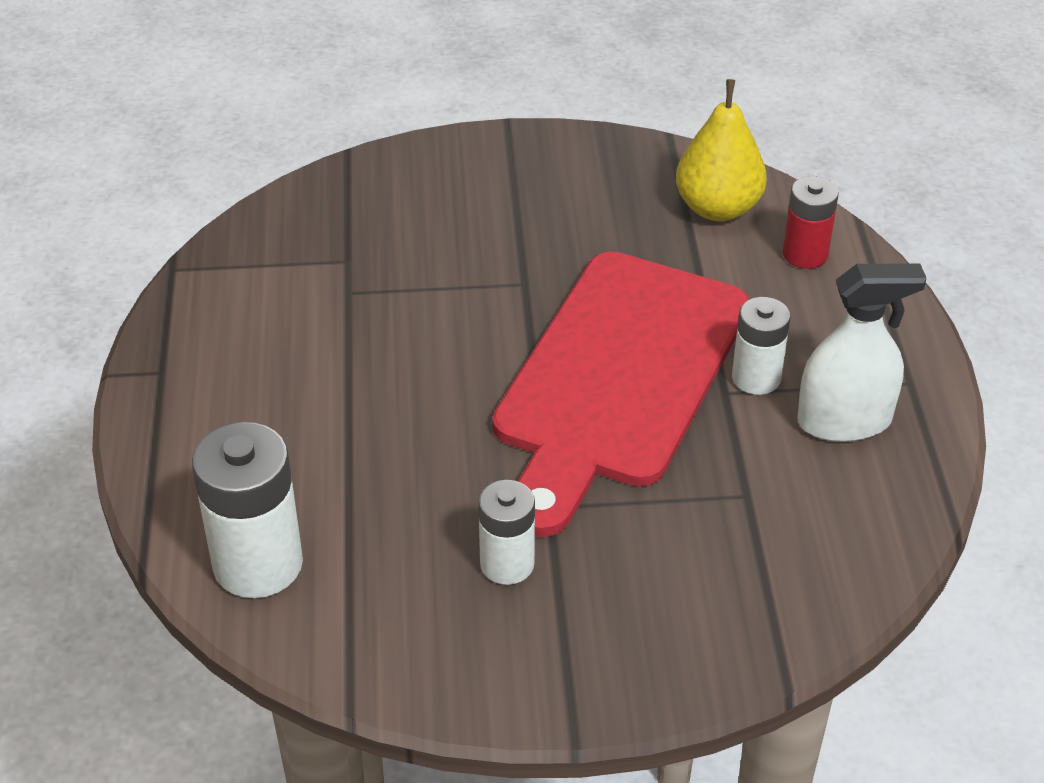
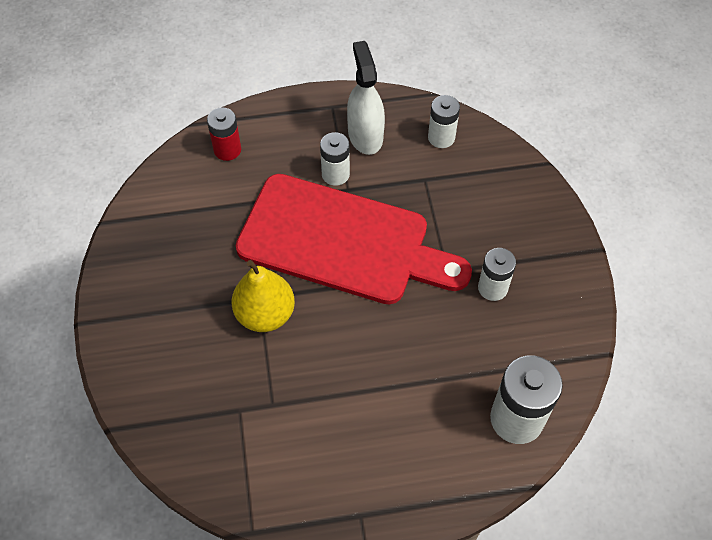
camera: 95 degrees left, 15 degrees up
yellow pear [676,79,767,221] -> yellow pear moved to [232,260,295,332]
none -> white battery [428,95,460,148]

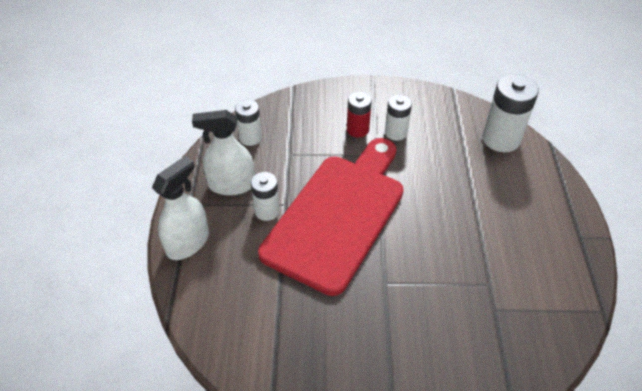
camera: 80 degrees left, 10 degrees down
red battery [207,108,241,161] -> red battery moved to [347,92,372,138]
yellow pear [232,260,295,332] -> none
none -> white spray bottle [152,156,209,260]

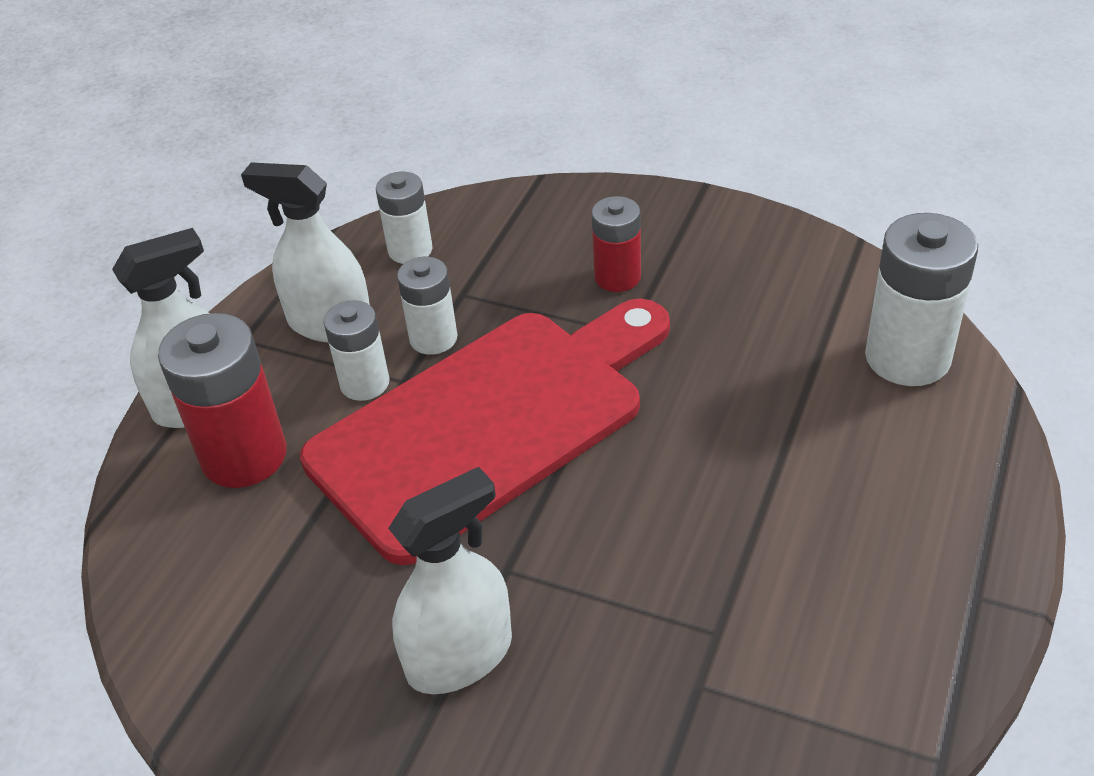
camera: 25 degrees right, 5 degrees down
white battery [385,95,412,141] -> white battery moved to [397,257,457,355]
none -> red battery [158,313,287,488]
none -> white spray bottle [388,467,512,694]

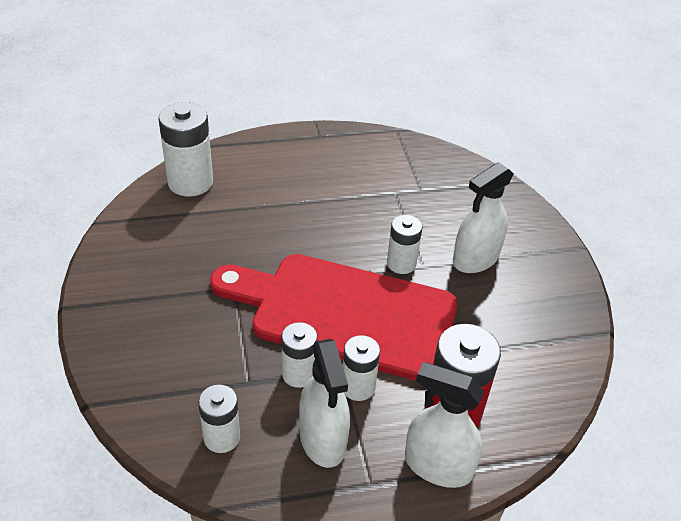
camera: 130 degrees left, 0 degrees up
white spray bottle [388,467,512,694] -> white spray bottle turned 60 degrees counterclockwise [453,162,514,273]
red battery [591,196,641,292] -> none
none -> white battery [387,215,423,274]

